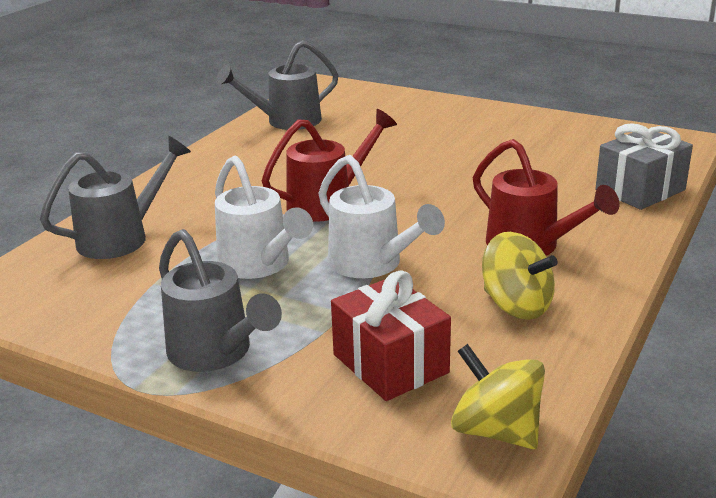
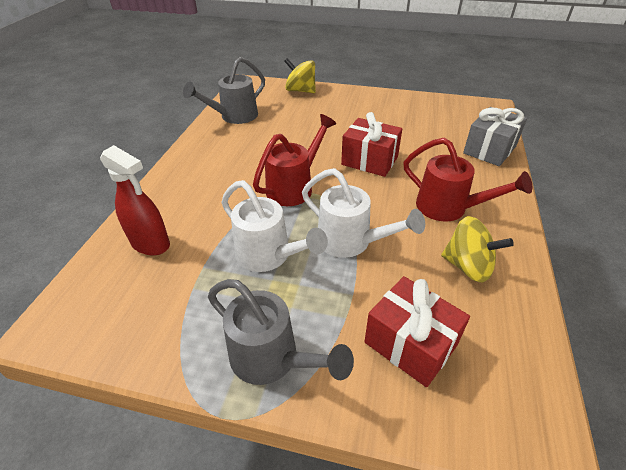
camera: 15 degrees left, 15 degrees up
grey watering can [40,136,191,259] -> red spray bottle [100,145,170,255]
yellow spinning top [451,344,545,449] -> yellow spinning top moved to [284,58,316,93]
none -> red gift [341,112,402,177]

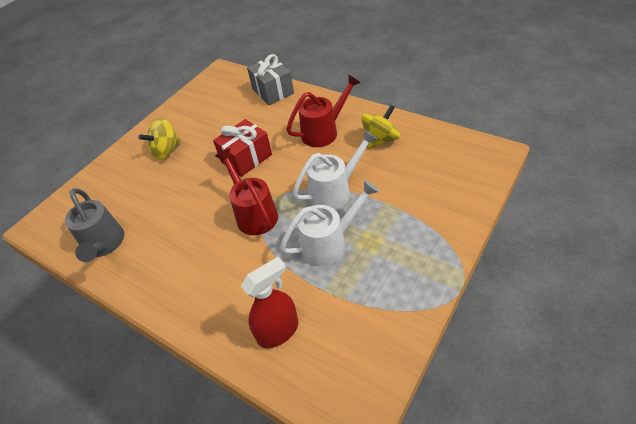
camera: 65 degrees left, 5 degrees up
grey watering can [208,279,354,385] -> none
yellow spinning top [284,58,316,93] -> yellow spinning top moved to [139,118,181,160]
red gift [364,276,470,387] -> none

